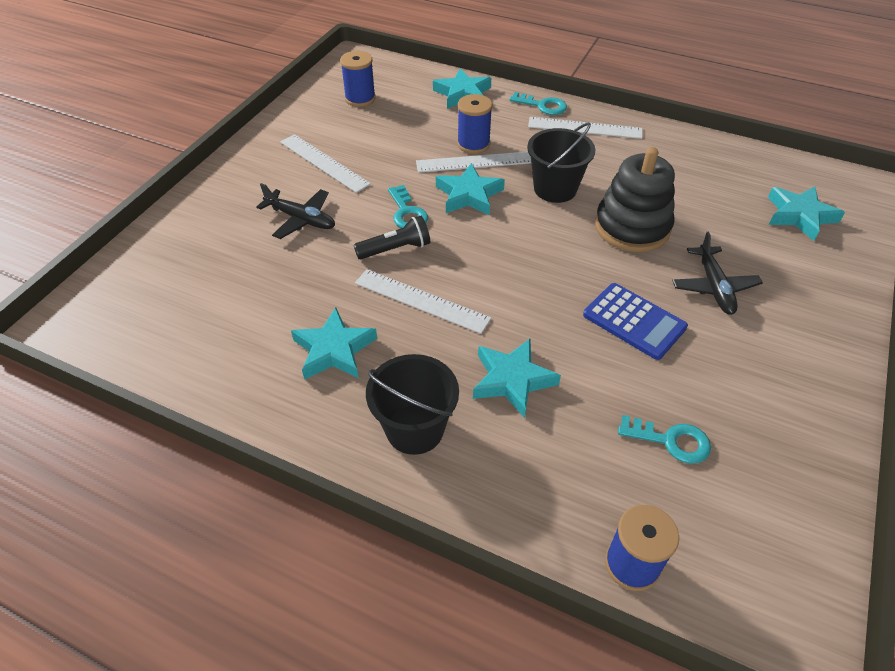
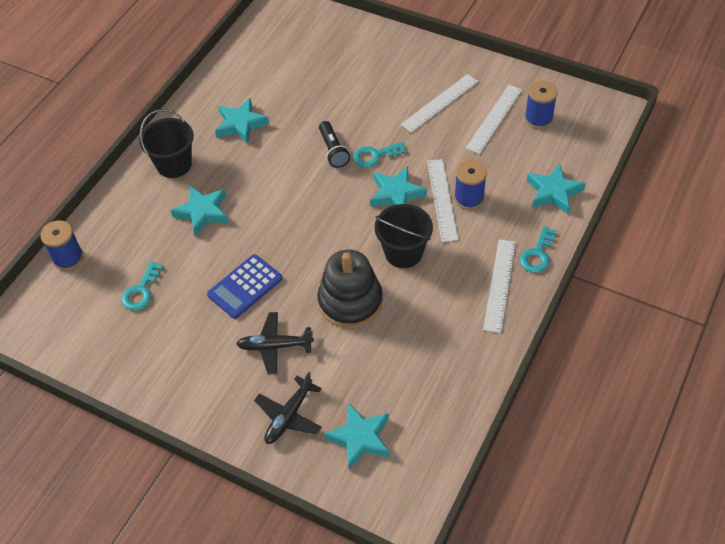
camera: 95 degrees right, 5 degrees up
black plane [256,183,335,239] -> black plane moved to [254,372,322,444]
white ruler [355,269,492,334] -> white ruler moved to [466,85,522,154]

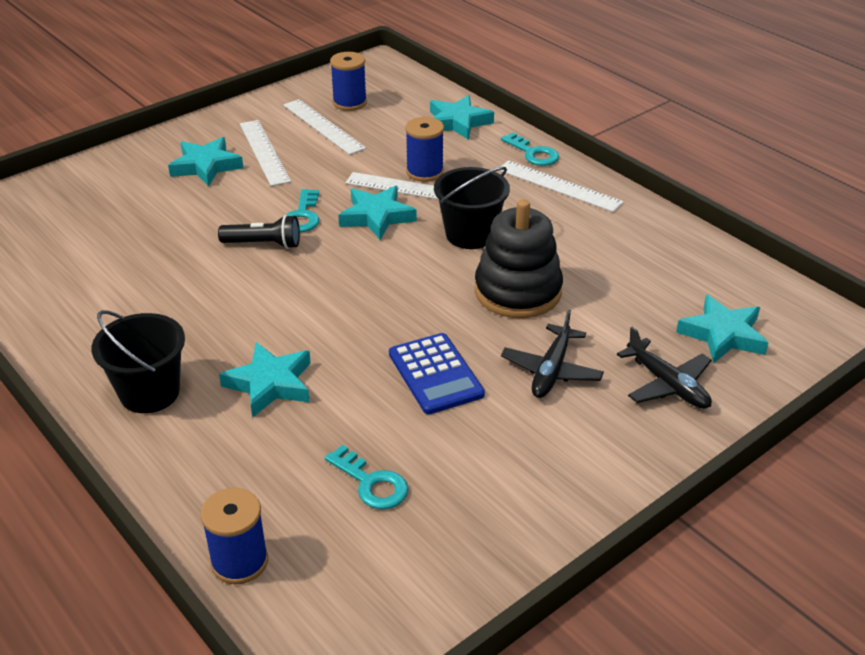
camera: 70 degrees left, 15 degrees down
turquoise star [215,98,269,144] -> turquoise star moved to [168,137,243,186]

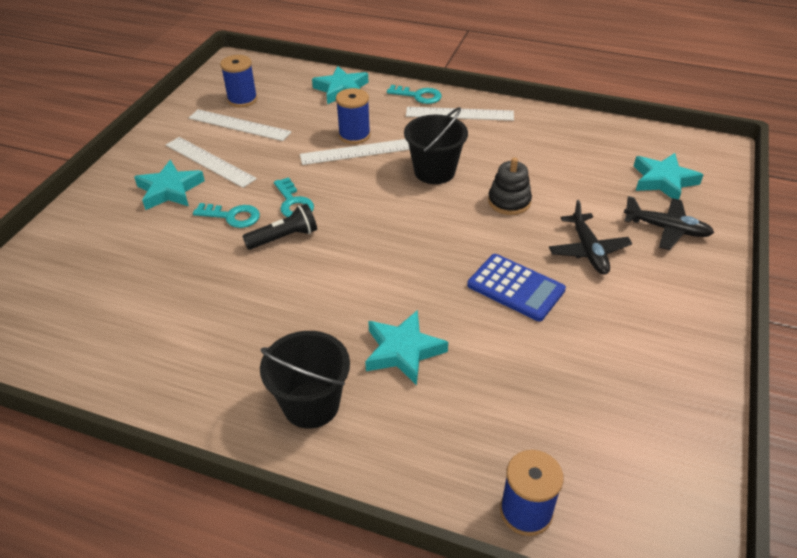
camera: 30 degrees left, 5 degrees up
turquoise key [325,445,408,509] -> turquoise key moved to [193,203,260,228]
turquoise star [339,186,417,240] -> none
black stacking toy [475,199,563,318] -> black stacking toy [488,157,532,215], size x0.60

